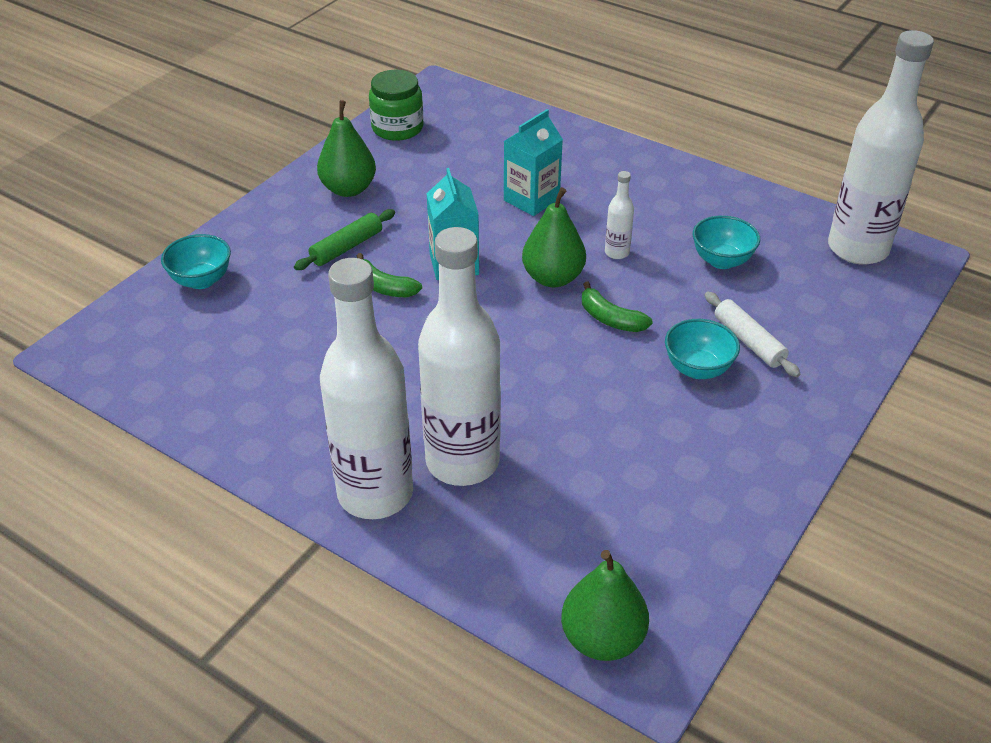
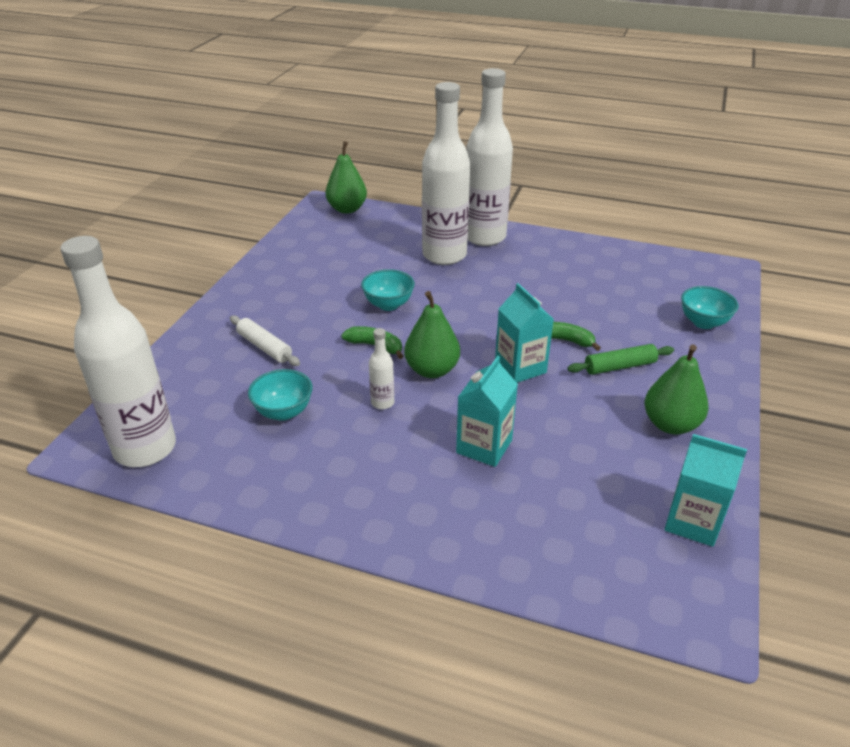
camera: 165 degrees right, 5 degrees down
green rolling pin [294,209,395,270] -> green rolling pin turned 45 degrees clockwise [568,344,674,375]
green jar [369,70,423,141] -> turquoise carton [665,434,747,547]
turquoise bowl [665,319,740,379] -> turquoise bowl moved to [361,269,415,311]

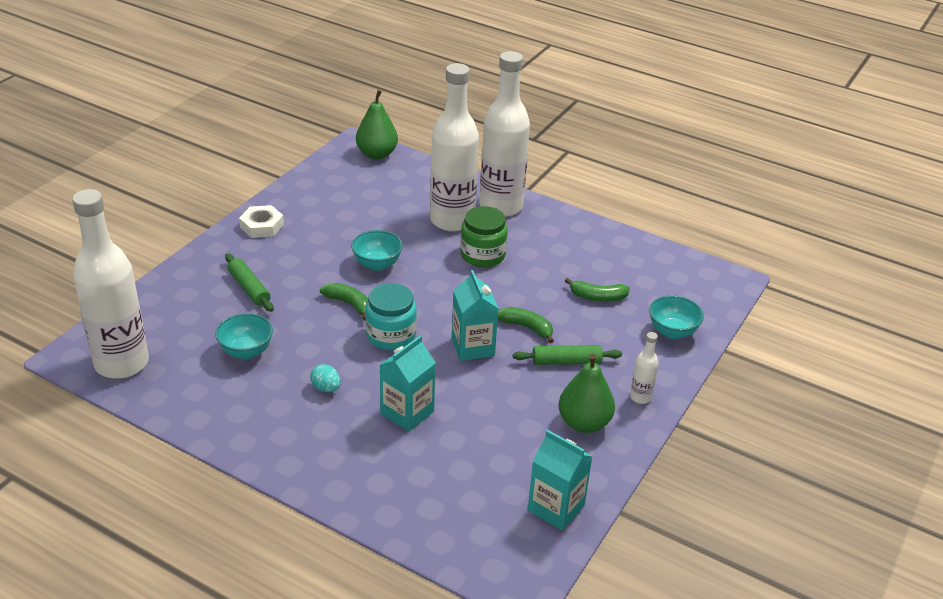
camera: 10 degrees right, 0 degrees up
white rolling pin [230,315,300,366] -> green rolling pin [225,253,274,312]
white bottle [369,328,394,409] -> white bottle moved to [630,332,658,404]
green pear [404,291,460,378] -> turquoise jar [365,283,417,350]
none -> white nut [239,205,284,238]
none -> turquoise egg [310,364,341,392]
none -> green jar [460,206,508,267]
none -> green banana [565,278,630,302]

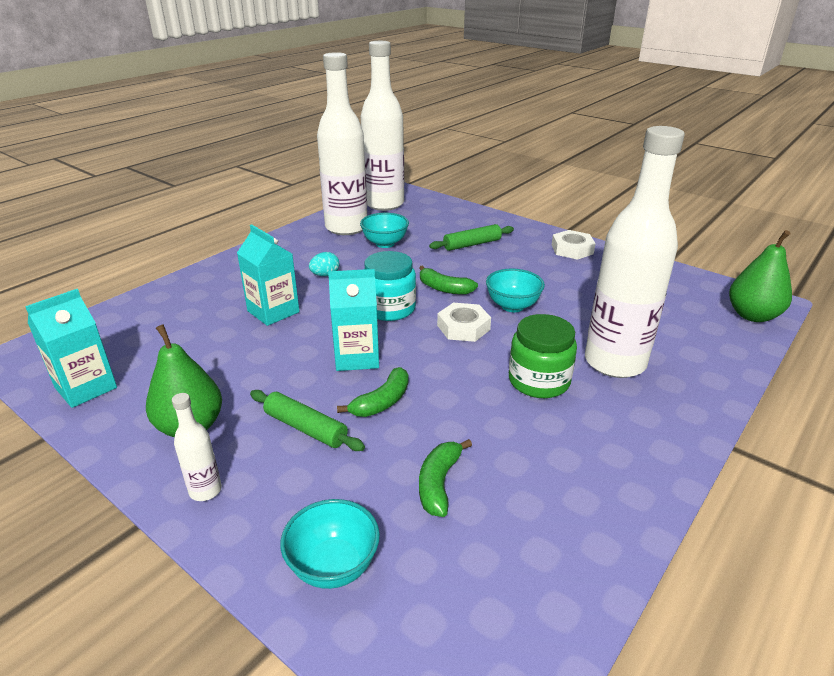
camera: 100 degrees right, 5 degrees down
green banana [320,283,368,320] -> green banana turned 75 degrees clockwise [419,266,478,295]
white bottle [480,51,530,217] -> white bottle moved to [317,52,367,235]
green rolling pin [513,345,622,365] -> green rolling pin turned 60 degrees counterclockwise [250,390,365,451]
none -> white nut [437,303,491,342]

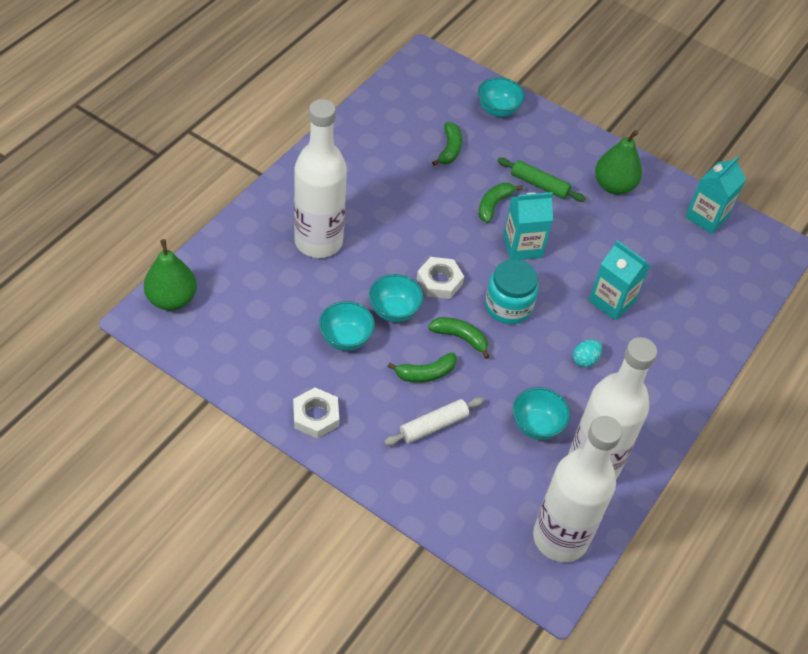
camera: 170 degrees right, 20 degrees up
white bottle [172,393,222,501] -> none
green rolling pin [429,224,514,251] -> white rolling pin [384,397,484,446]
green jar [509,314,577,398] -> none
none -> turquoise bowl [319,301,375,351]
none -> green banana [388,352,457,383]

